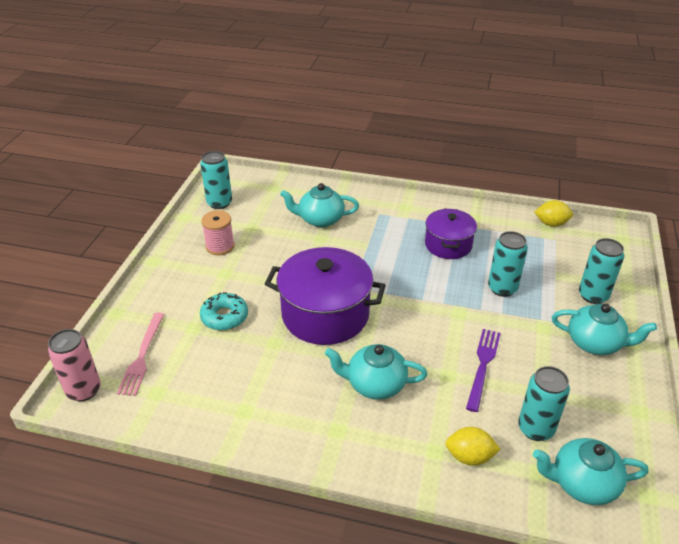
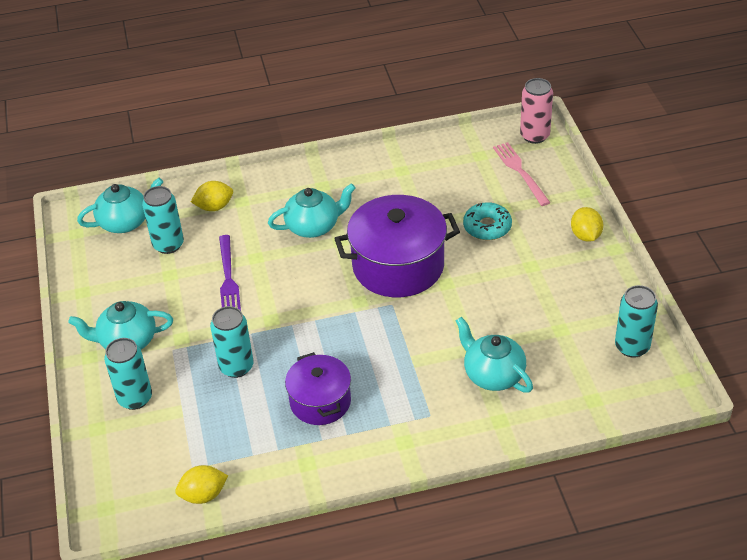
camera: 155 degrees right, 5 degrees up
pink spool [201,210,235,255] -> none
turquoise teapot [280,183,359,228] -> turquoise teapot turned 105 degrees counterclockwise [456,317,533,393]
none -> yellow lemon [571,207,603,242]

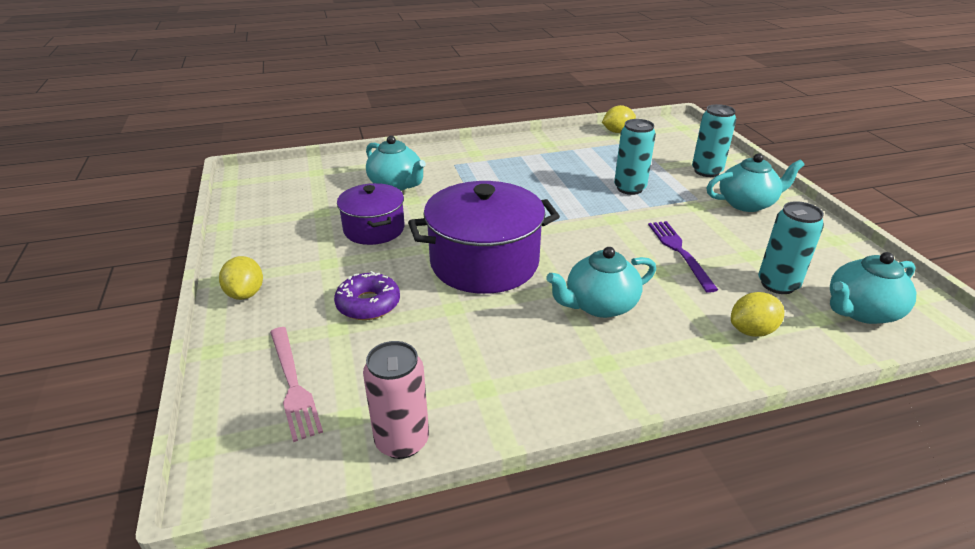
camera: 175 degrees right, 10 degrees down
purple pot [285,352,351,425] -> purple pot moved to [337,183,405,245]
turquoise donut [463,202,512,240] -> purple donut [334,271,400,320]
pink can [520,78,553,144] -> pink can moved to [363,341,429,459]
turquoise can [615,285,658,358] -> none

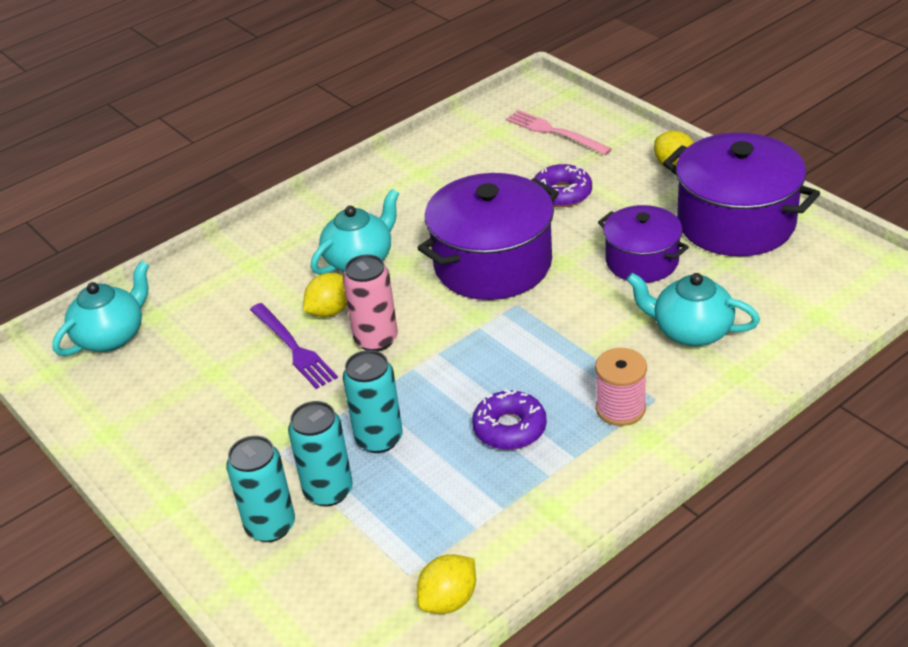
camera: 160 degrees right, 5 degrees up
pink can [363,341,429,459] -> pink can moved to [343,254,398,351]
turquoise teapot [706,153,804,212] -> none
yellow lemon [731,292,784,337] -> yellow lemon moved to [303,273,347,317]
turquoise can [758,201,824,294] -> turquoise can moved to [288,401,353,507]
none -> purple donut [472,389,547,450]
none -> pink spool [595,348,647,426]
none -> purple pot [663,133,820,256]

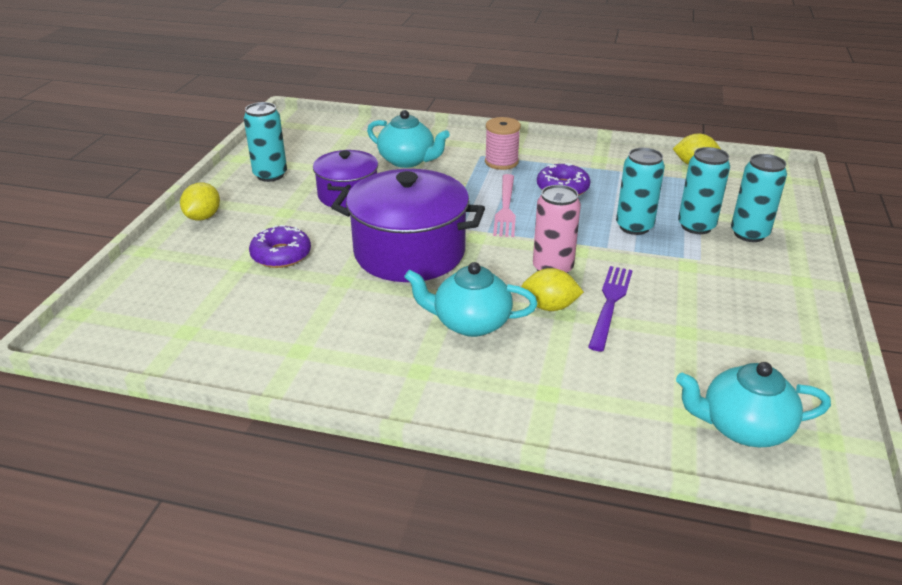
camera: 130 degrees left, 5 degrees down
pink fork [506,110,612,155] -> pink fork moved to [493,174,516,237]
turquoise teapot [626,273,760,346] -> turquoise teapot turned 45 degrees counterclockwise [367,110,450,168]
purple pot [663,133,820,256] -> turquoise can [244,102,287,182]

